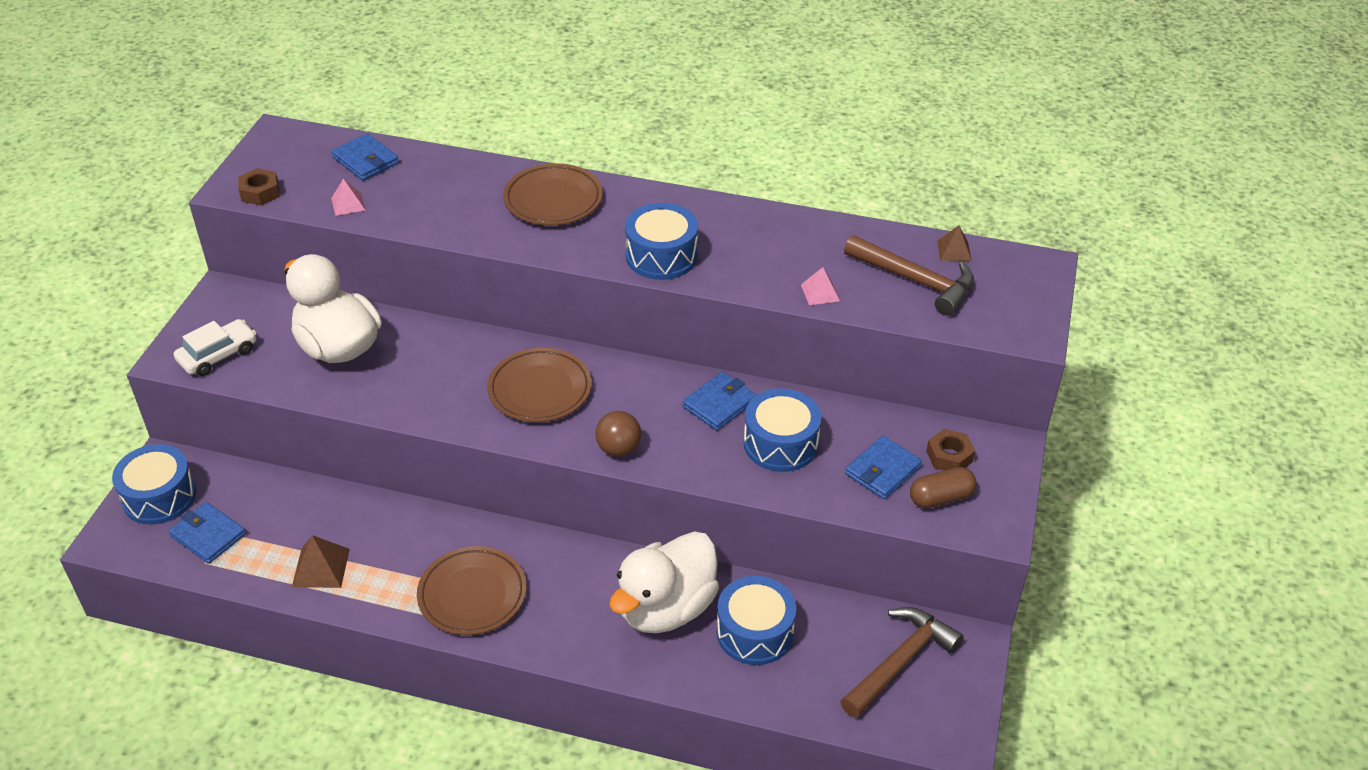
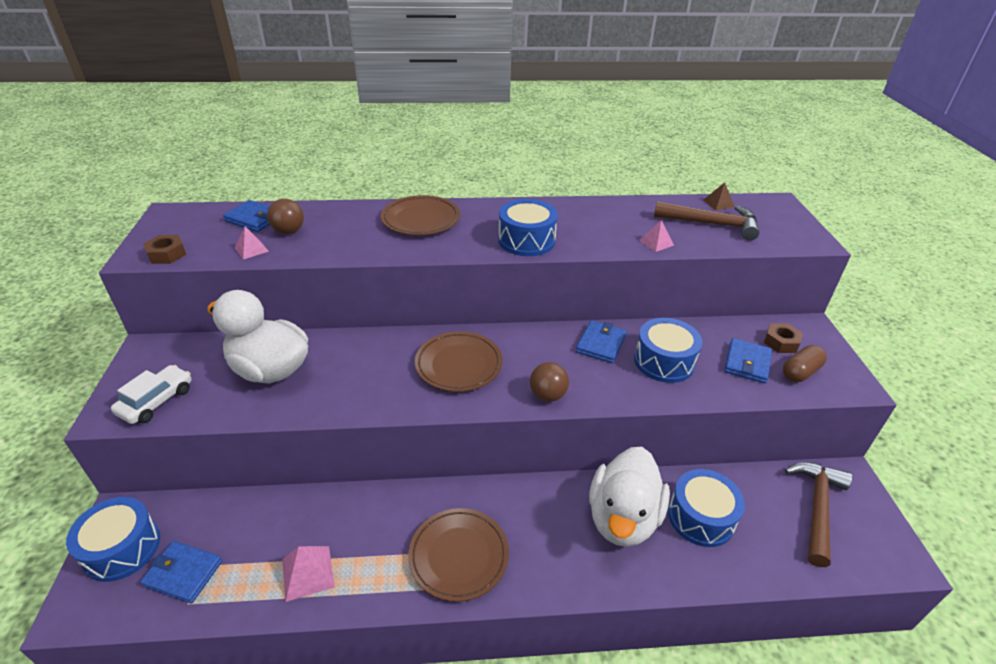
camera: 20 degrees left, 5 degrees down
brown pyramid [292,535,350,588] -> pink pyramid [282,546,335,602]
none -> brown ball [267,199,304,234]

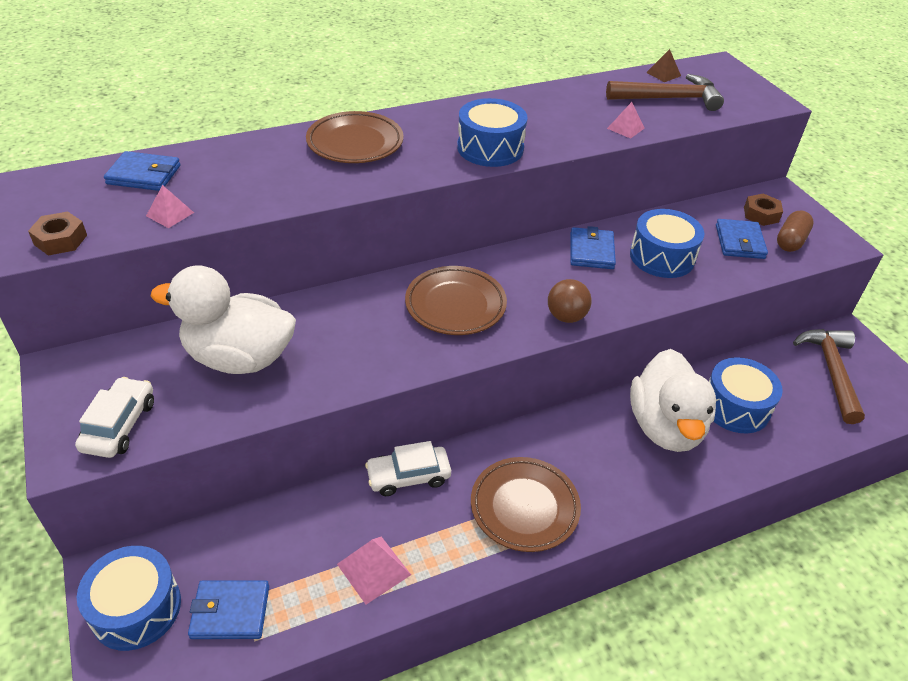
camera: 20 degrees left, 5 degrees up
brown ball [267,199,304,234] -> none
none -> white car [365,441,451,496]

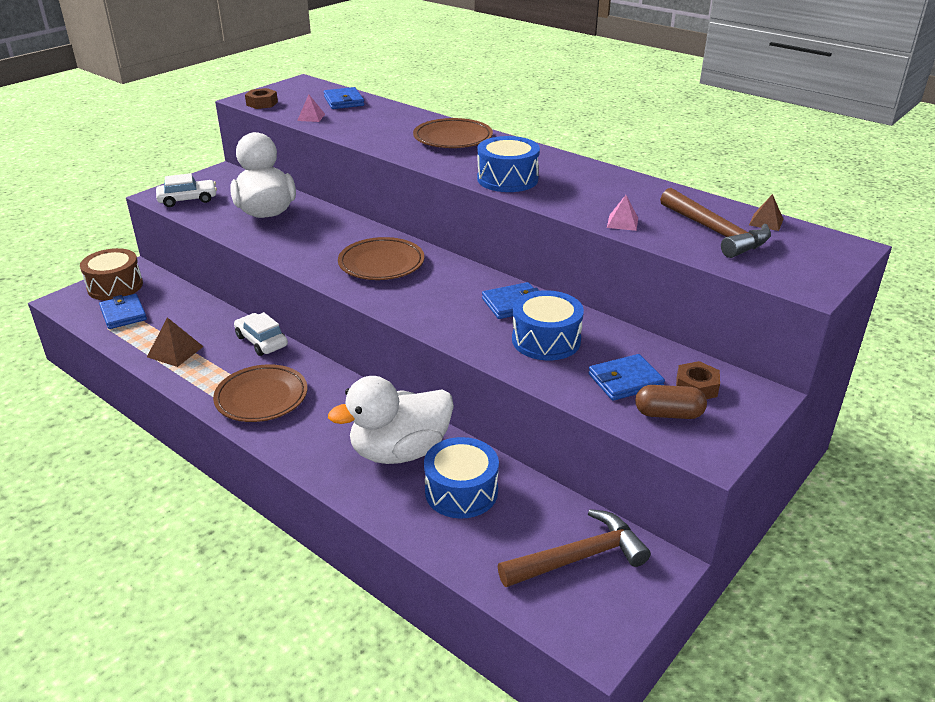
camera: 65 degrees right, 10 degrees down
blue drum [77,546,181,651] -> brown drum [80,248,143,300]
pink pyramid [337,536,411,605] -> brown pyramid [147,317,204,367]
brown ball [548,279,592,323] -> none

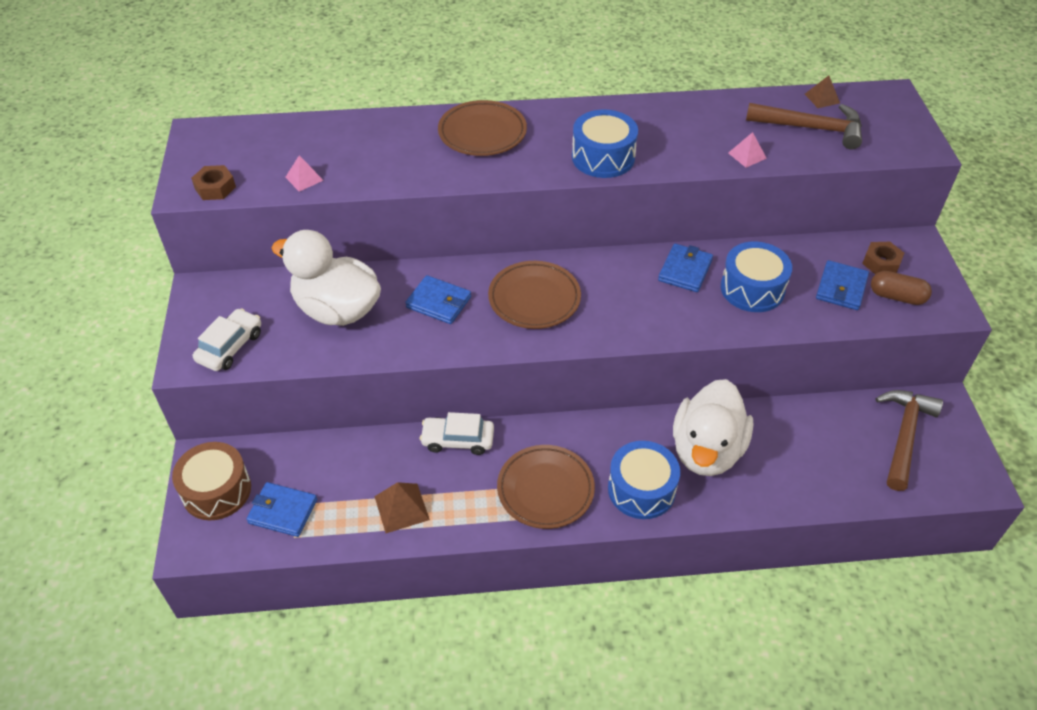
camera: 45 degrees left, 15 degrees up
blue wallet [324,87,364,109] -> blue wallet moved to [405,275,471,324]
blue drum [424,437,499,519] -> blue drum moved to [608,441,680,519]
brown capsule [635,385,707,419] -> brown capsule turned 60 degrees clockwise [871,271,932,305]

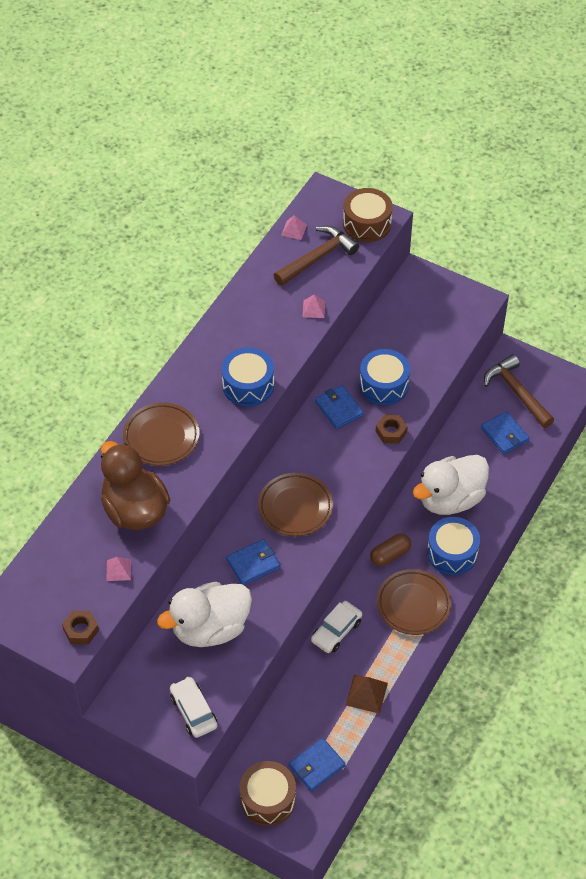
camera: 55 degrees left, 5 degrees up
white duck [673,379,753,476] -> white duck turned 90 degrees clockwise [413,455,489,515]
brown pyramid [805,75,840,108] -> pink pyramid [281,215,307,240]
blue wallet [816,260,869,310] -> blue wallet moved to [481,411,530,454]
brown nut [862,242,904,274] -> brown nut moved to [375,414,408,444]
brown capsule [871,271,932,305] -> brown capsule moved to [370,533,411,566]
none -> brown duck [101,441,170,530]
none -> brown drum [343,188,393,242]

